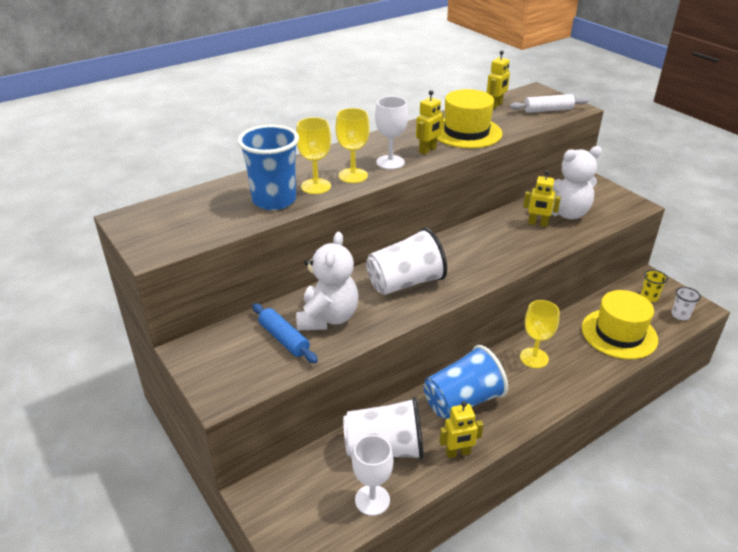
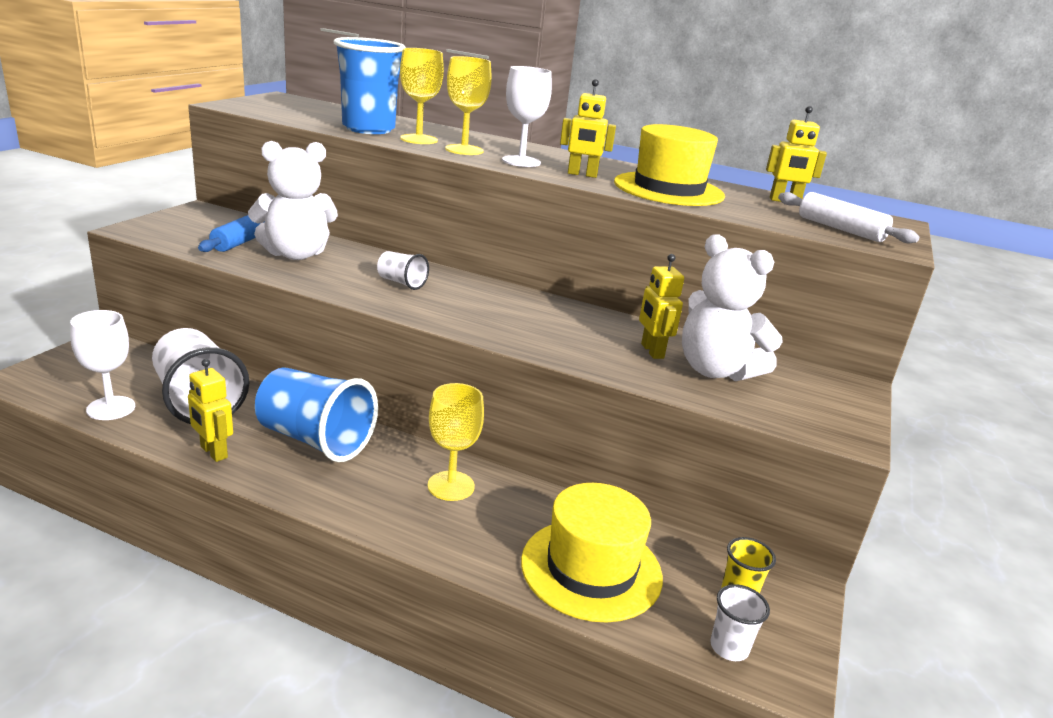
camera: 55 degrees right, 10 degrees down
white cup [366,227,447,295] -> white cup [377,251,429,290], size x0.47

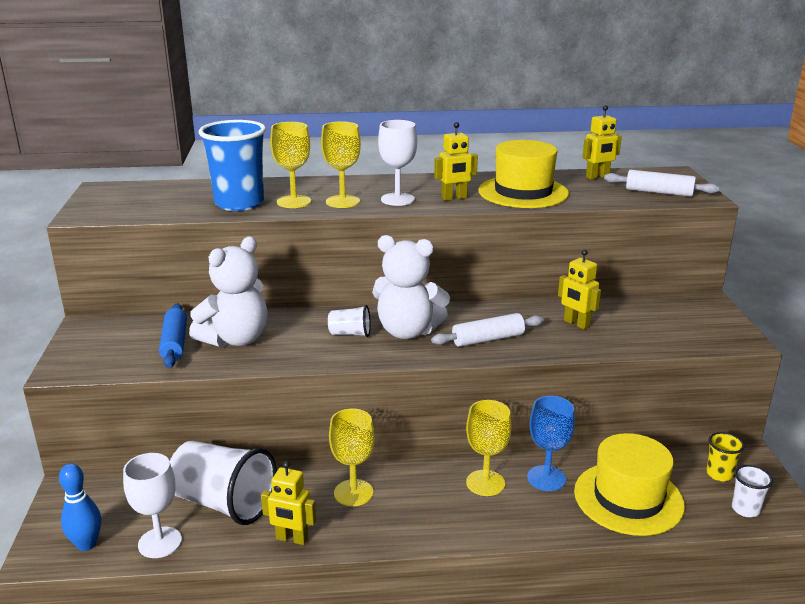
camera: 25 degrees left, 0 degrees up
blue cup [255,367,378,462] -> yellow goblet [329,409,375,506]
white teddy bear [682,235,783,381] -> white teddy bear moved to [372,235,450,339]
none -> blue bowling pin [59,463,101,551]
none -> white rolling pin [431,313,544,347]
none -> blue goblet [527,396,575,491]

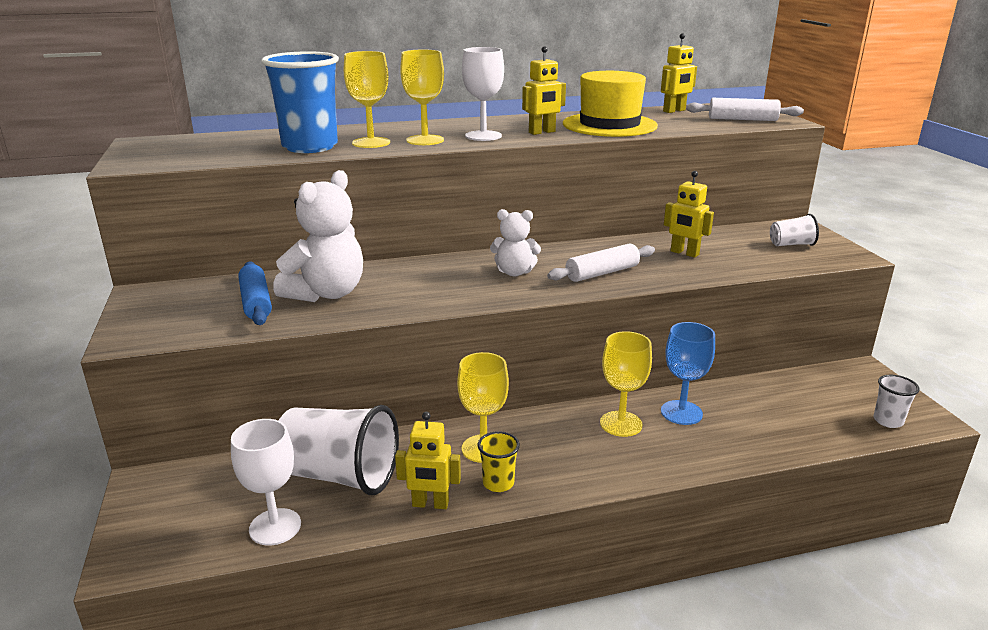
camera: 10 degrees left, 0 degrees up
blue bowling pin [59,463,101,551] -> none
white cup [328,305,371,337] -> white cup moved to [770,214,819,246]
white teddy bear [372,235,450,339] -> white teddy bear [490,209,541,276], size x0.59
yellow hat [574,433,685,536] -> none
yellow cup [706,432,745,481] -> yellow cup moved to [478,431,520,492]

